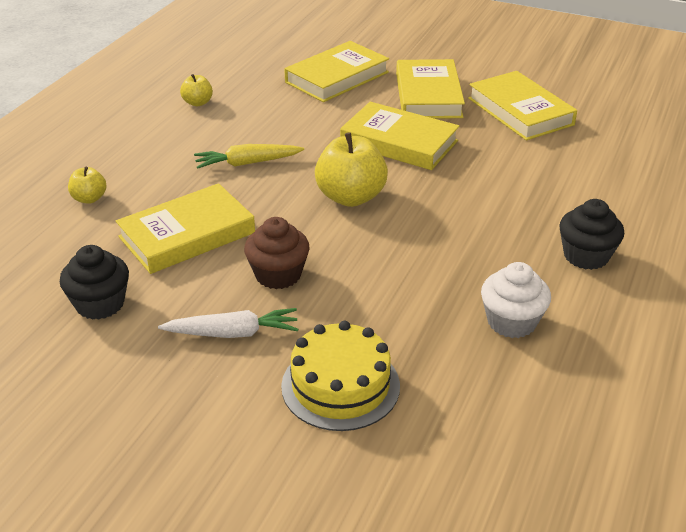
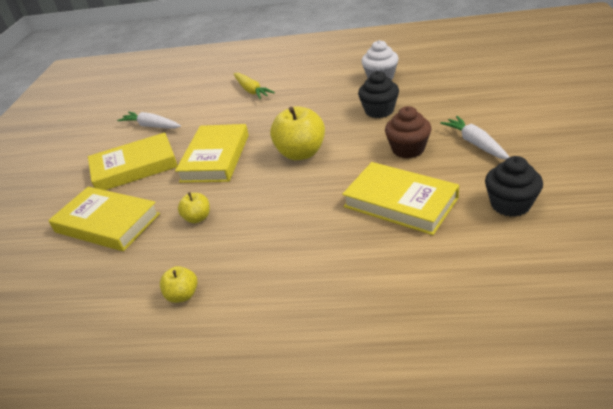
camera: 105 degrees left, 0 degrees up
yellow apple [68,167,107,204] -> yellow apple moved to [178,192,210,223]
yellow carrot [194,144,304,169] -> yellow carrot moved to [233,73,275,99]
yellow cake [281,321,400,431] -> none
yellow book [468,71,577,140] -> white carrot [117,112,181,129]
black cupcake [559,199,624,270] -> black cupcake moved to [358,71,399,118]

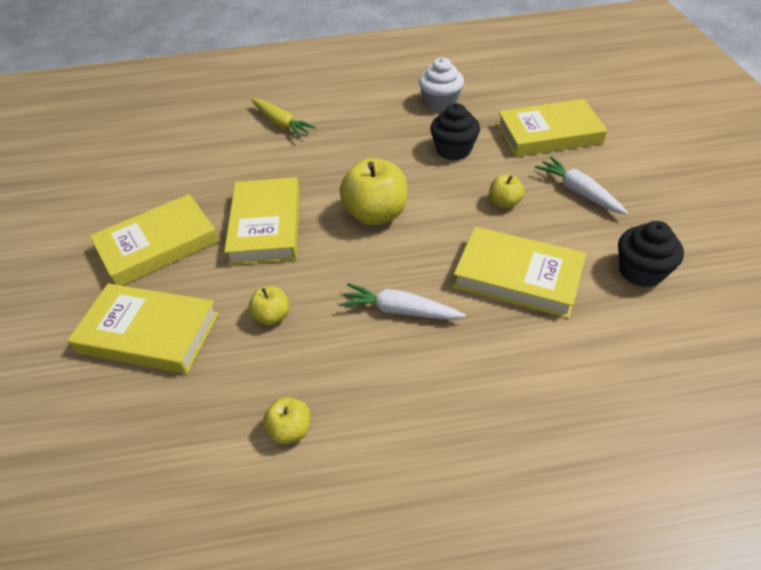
camera: 15 degrees left, 10 degrees up
white carrot [117,112,181,129] -> white carrot moved to [340,283,466,320]
brown cupcake [385,106,431,158] -> yellow apple [489,175,525,209]
none -> yellow book [497,99,608,157]

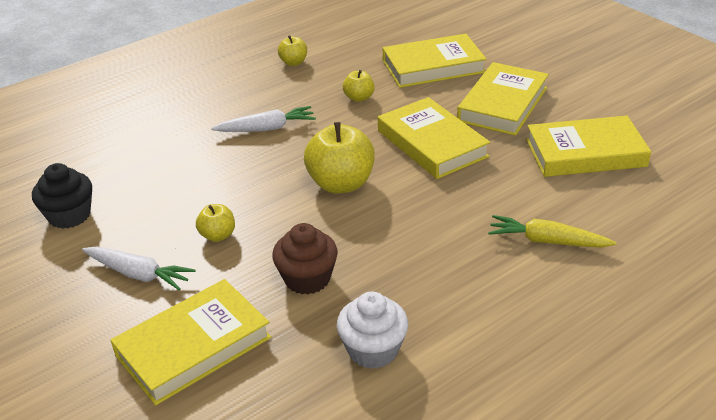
camera: 150 degrees right, 10 degrees down
black cupcake [430,103,480,160] -> brown cupcake [272,223,338,294]
yellow book [453,227,586,318] -> yellow book moved to [526,116,651,177]

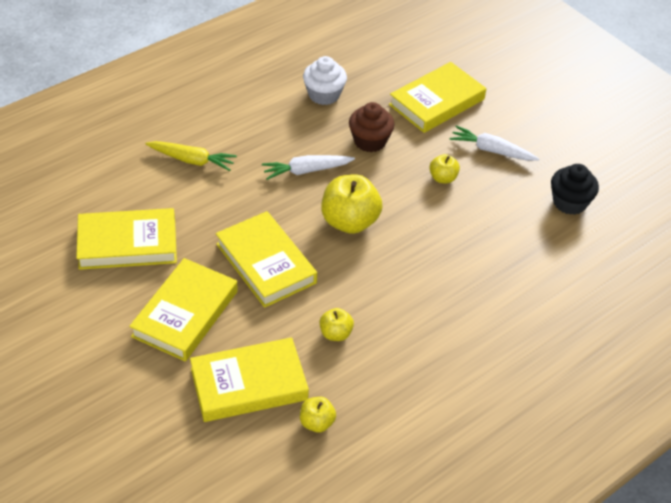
camera: 175 degrees right, 10 degrees up
white carrot [211,106,316,132] -> white carrot moved to [262,155,355,180]
yellow apple [278,35,307,66] -> yellow apple moved to [300,397,336,432]

